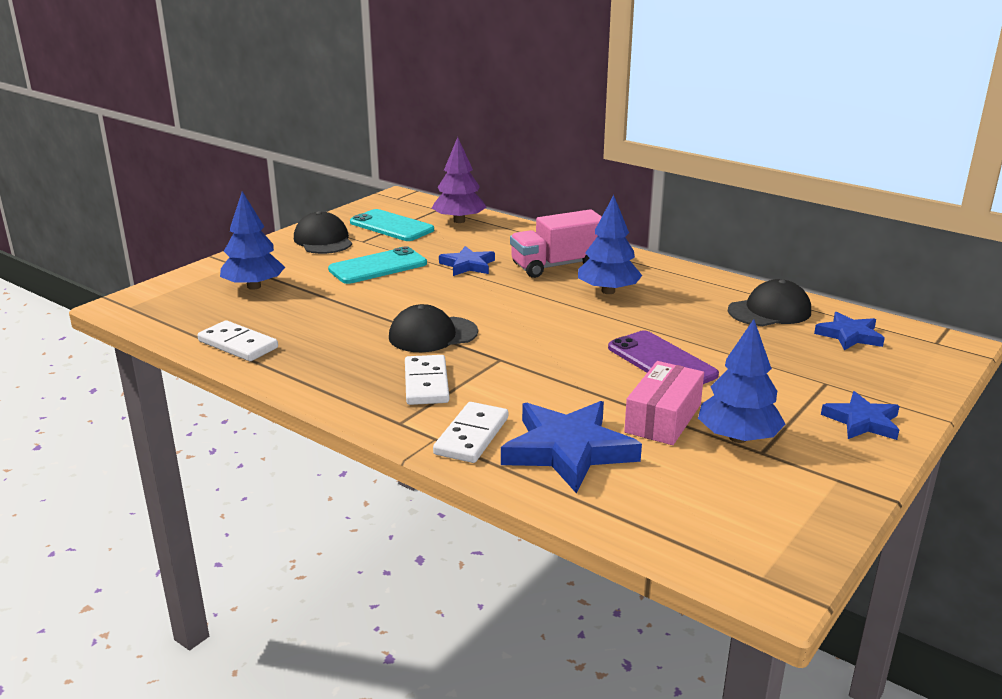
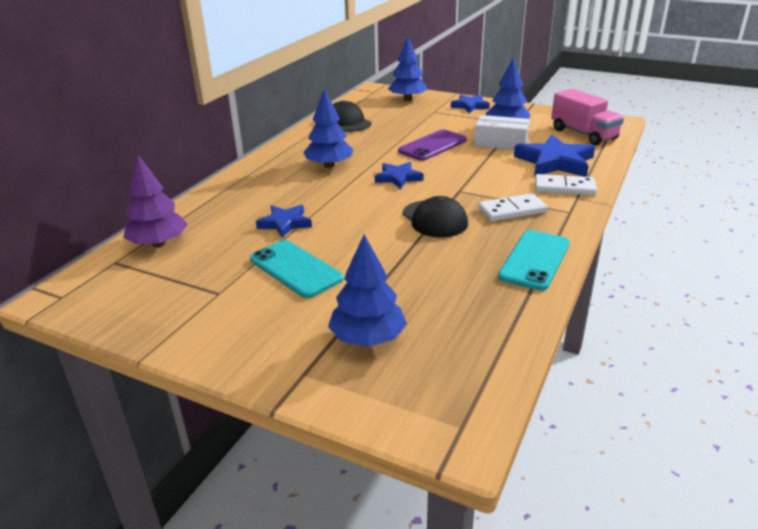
camera: 100 degrees left, 5 degrees up
white domino [198,320,278,361] -> none
black cap [294,211,352,254] -> none
turquoise phone [350,209,434,241] -> turquoise phone moved to [498,230,570,291]
pink truck [510,209,602,278] -> pink truck moved to [551,88,624,145]
pink box [624,361,704,445] -> white box [474,115,530,150]
blue star [814,312,885,350] -> blue star moved to [375,162,424,189]
none -> blue tree [388,36,428,101]

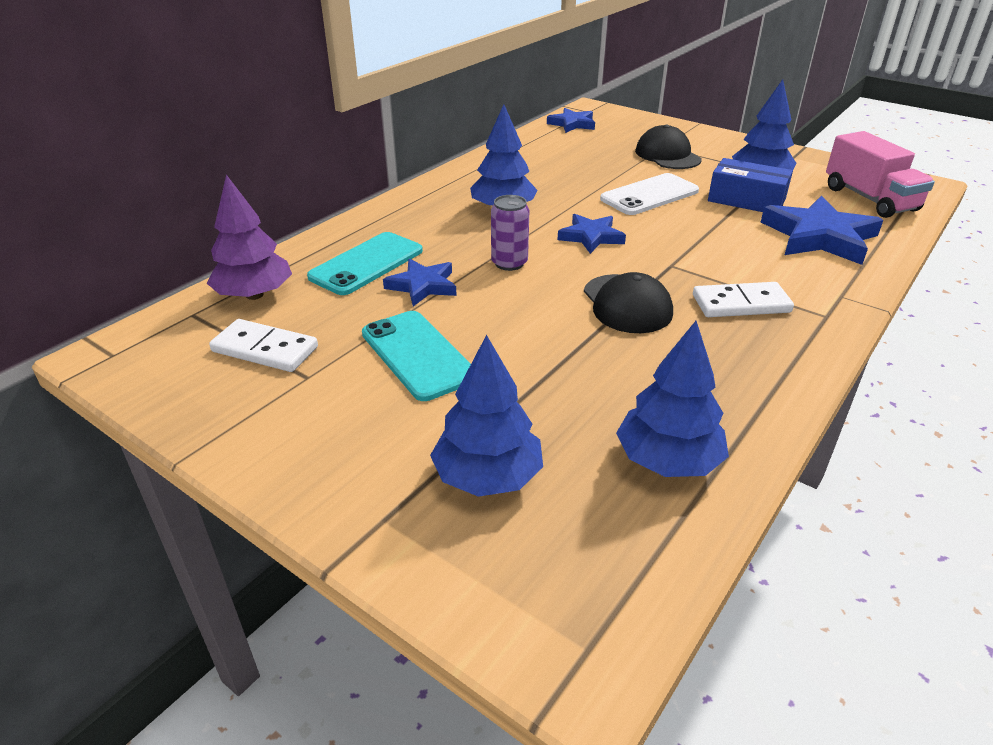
camera: 10 degrees right, 5 degrees up
black cap [333,100,372,132] -> black cap moved to [635,125,702,169]
blue tree [388,36,428,101] -> blue tree moved to [616,321,729,477]
purple phone [398,129,467,161] -> white phone [600,173,699,215]
blue star [451,94,490,113] -> blue star moved to [547,108,595,133]
white box [474,115,530,150] -> blue box [708,158,793,212]
turquoise phone [498,230,570,291] -> turquoise phone moved to [307,232,423,295]
white domino [535,174,597,196] -> white domino moved to [209,319,318,372]
none -> purple can [491,195,529,271]

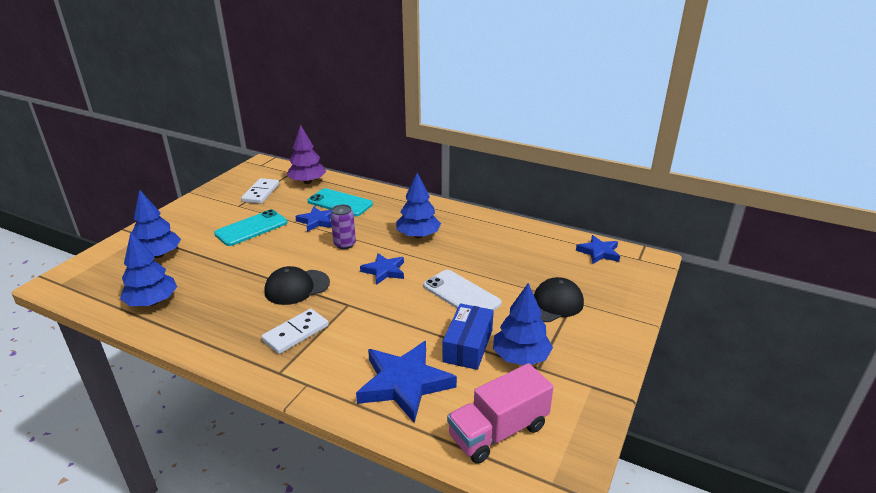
camera: 80 degrees right, 5 degrees down
white domino [693,282,794,317] -> white domino turned 60 degrees clockwise [261,309,329,354]

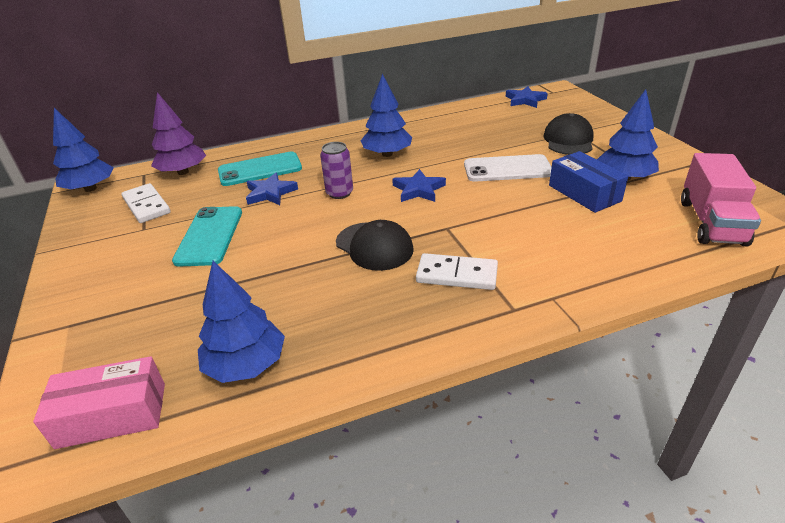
camera: 45 degrees left, 5 degrees up
blue tree [132,190,181,258] -> blue tree moved to [53,108,114,192]
white domino [261,309,329,354] -> white domino turned 75 degrees counterclockwise [416,253,498,290]
black cap [264,266,330,305] -> black cap turned 60 degrees counterclockwise [336,220,414,271]
blue star [356,341,457,423] -> none
none -> pink box [33,356,165,449]

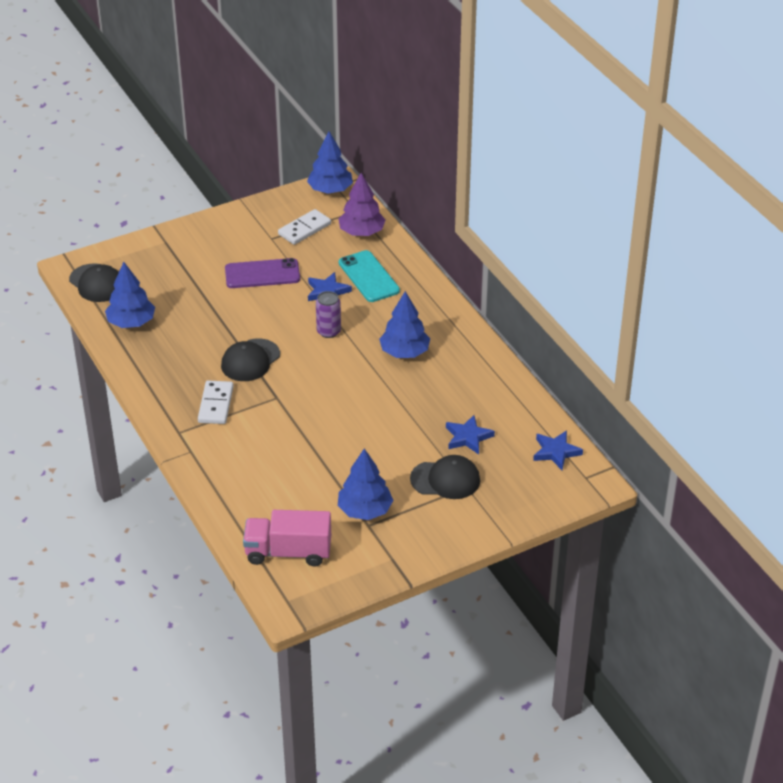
camera: 80 degrees right, 5 degrees up
pink box [33,356,165,449] -> black cap [69,263,119,302]
turquoise phone [172,206,242,267] -> purple phone [225,258,300,288]
blue star [392,169,446,202] -> blue star moved to [446,415,495,455]
white phone [464,154,552,182] -> none
blue box [549,151,628,213] -> none

